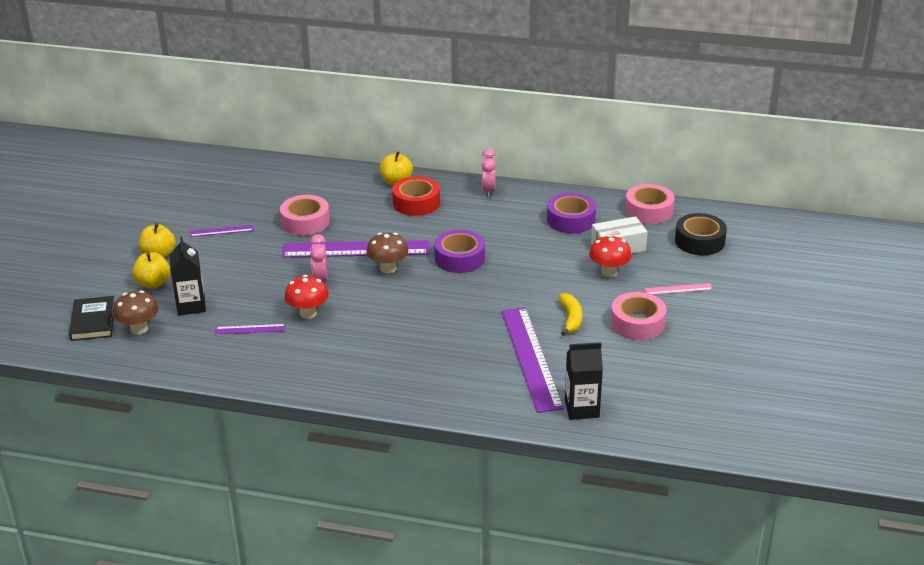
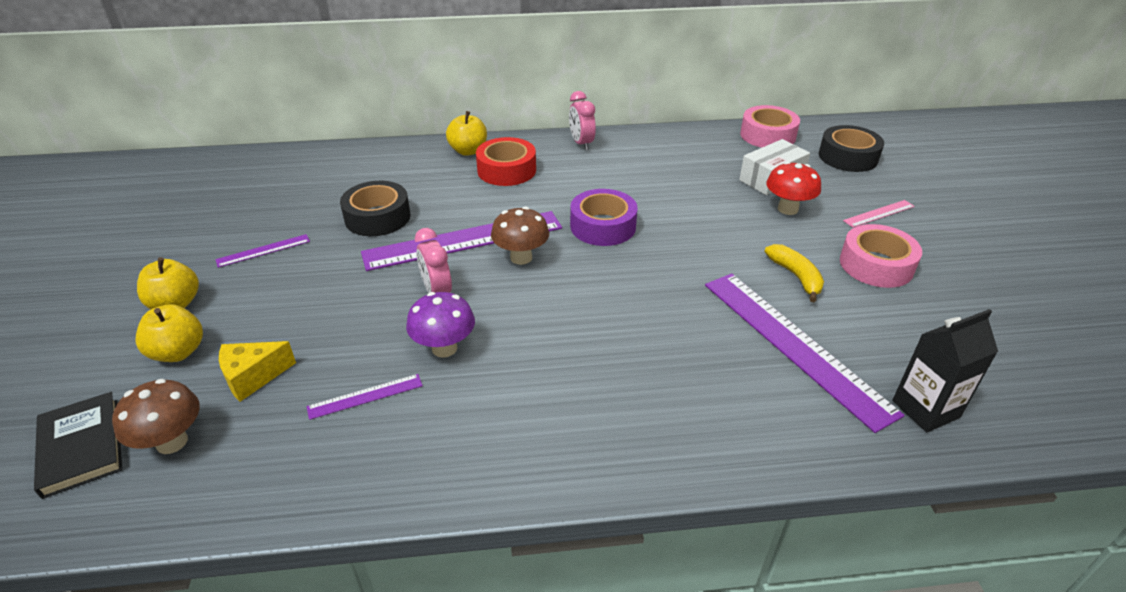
camera: 20 degrees left, 5 degrees up
black carton [170,237,206,315] -> yellow cheese [219,341,296,402]
pink tape [280,195,330,235] -> black tape [340,181,411,236]
red mushroom [284,275,329,319] -> purple mushroom [406,292,475,358]
purple tape [547,193,596,234] -> none

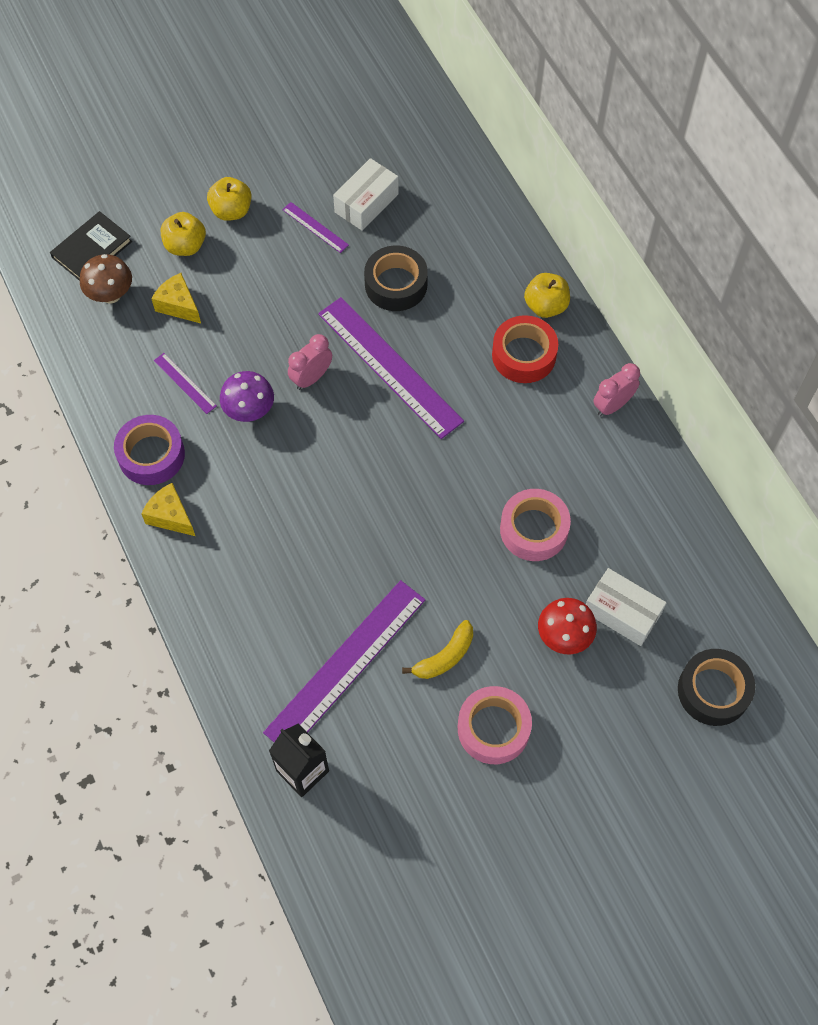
camera: 70 degrees right, 25 degrees up
brown mushroom [491,207,549,265] -> none
purple tape [570,189,638,246] -> purple tape moved to [114,415,185,485]
pink tape [740,105,800,148] -> pink tape moved to [500,489,571,561]
pink ruler [843,200,915,228] -> none
none -> yellow cheese [141,483,195,536]
none -> white box [333,158,399,231]

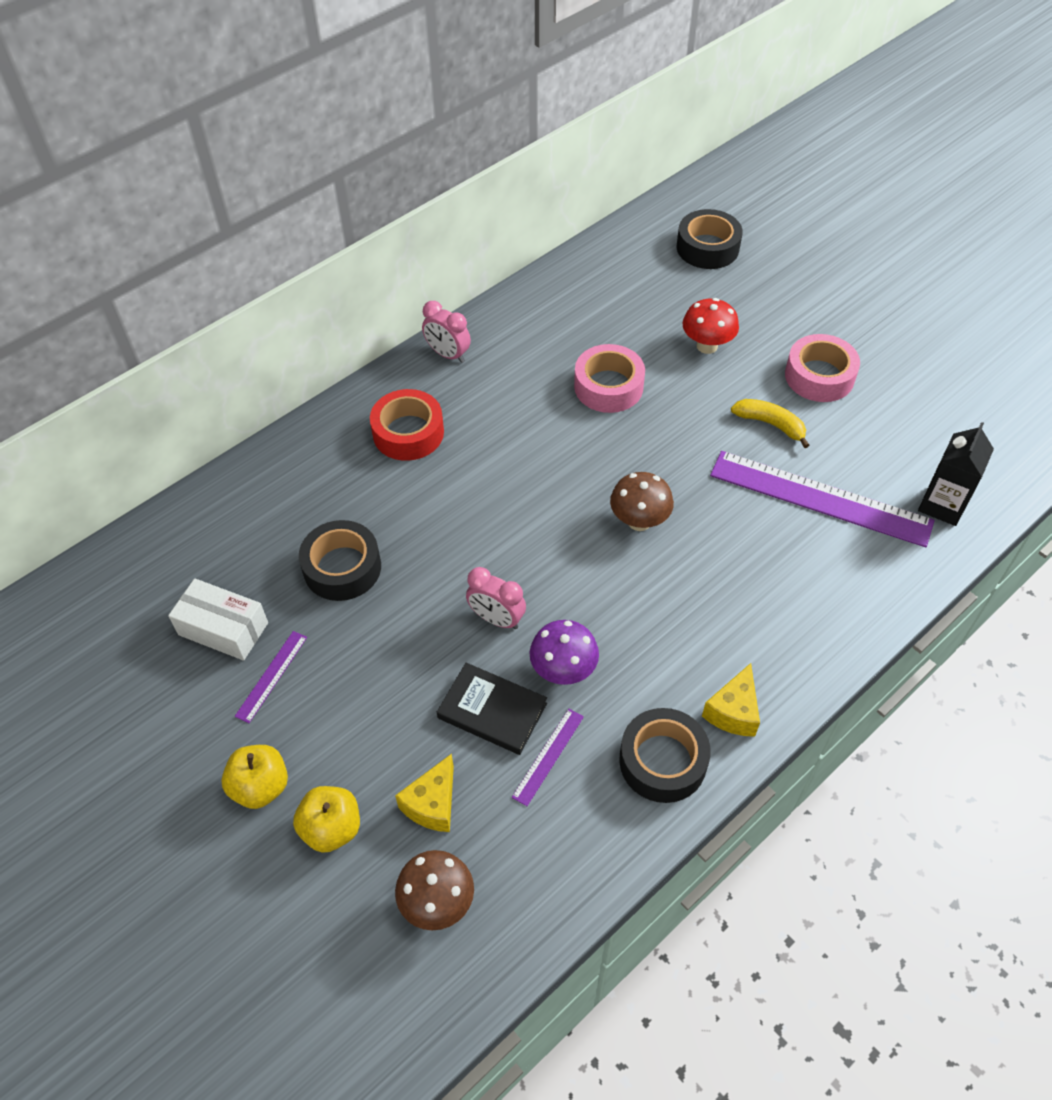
camera: 105 degrees left, 10 degrees down
black book [50,211,132,281] -> black book moved to [437,663,547,755]
purple tape [114,415,185,485] -> black tape [619,708,711,803]
purple ruler [318,297,464,439] -> none
yellow apple [524,273,570,318] -> none
white box [586,568,666,646] -> none
none -> brown mushroom [610,472,674,531]

